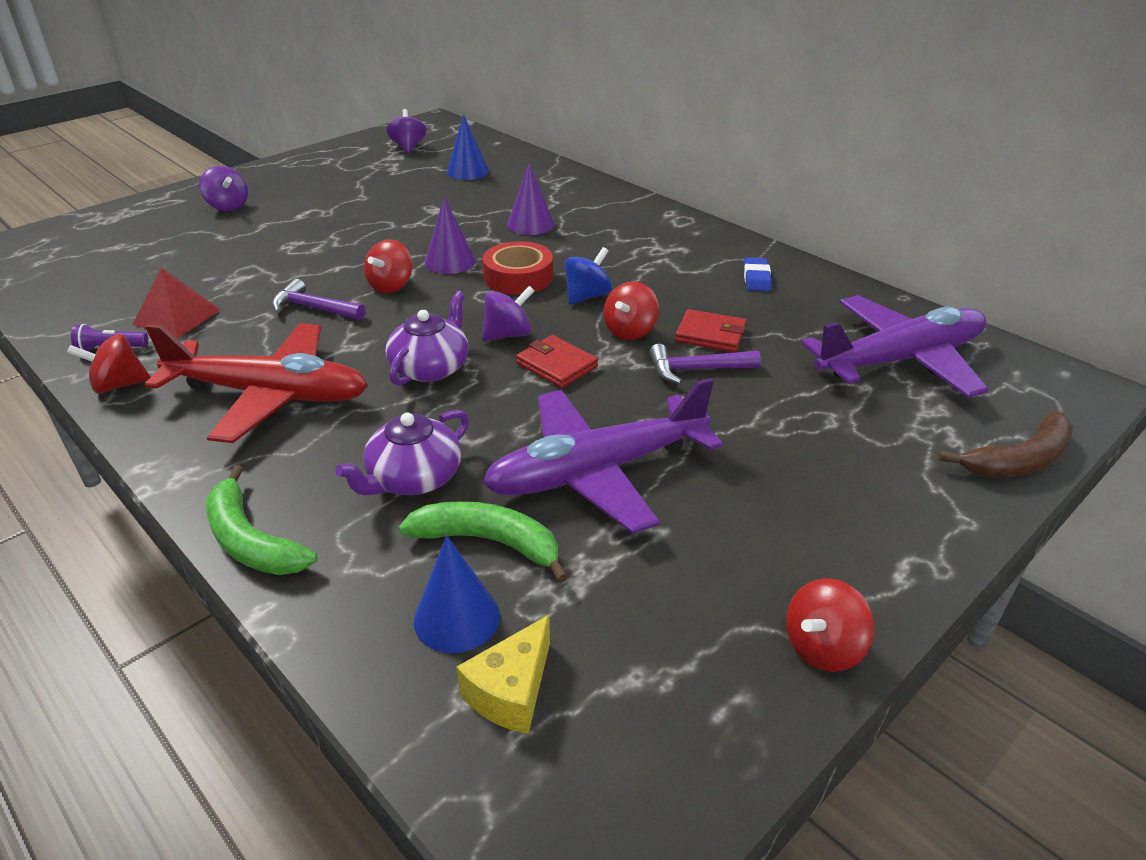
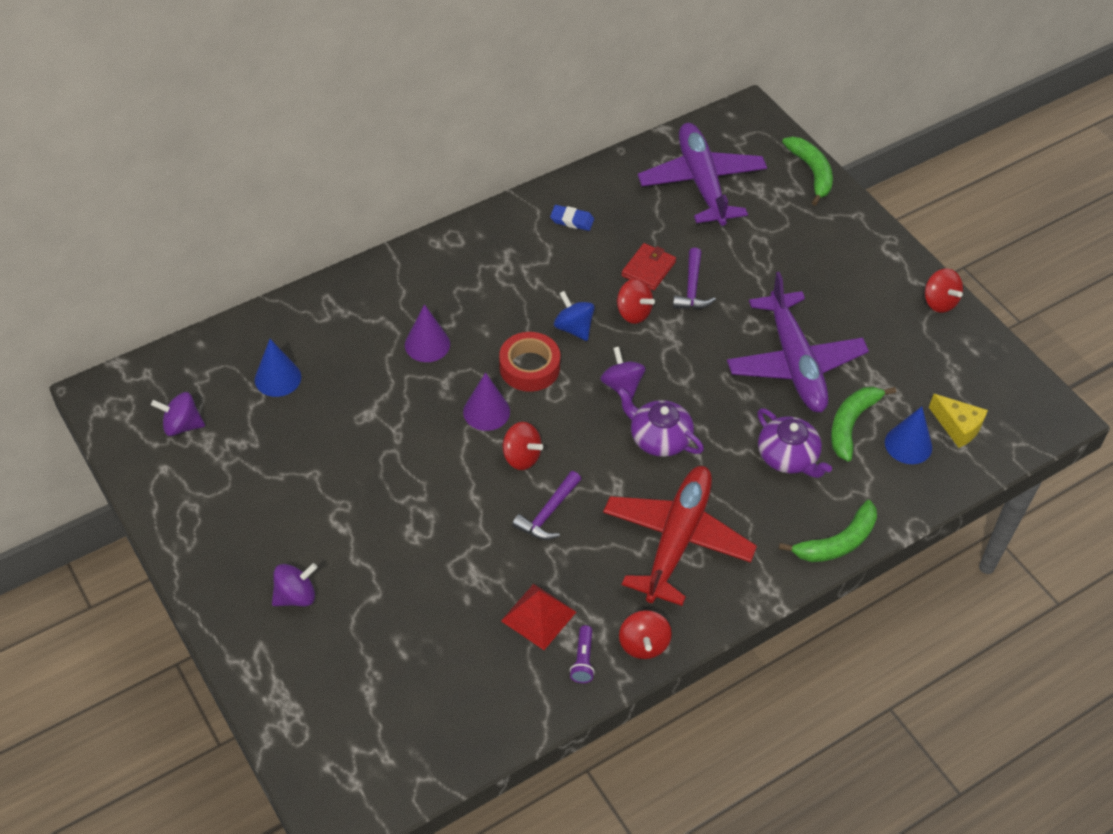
camera: 80 degrees left, 15 degrees up
red wallet [516,335,598,388] -> none
brown banana [938,411,1073,478] -> green banana [782,137,833,206]

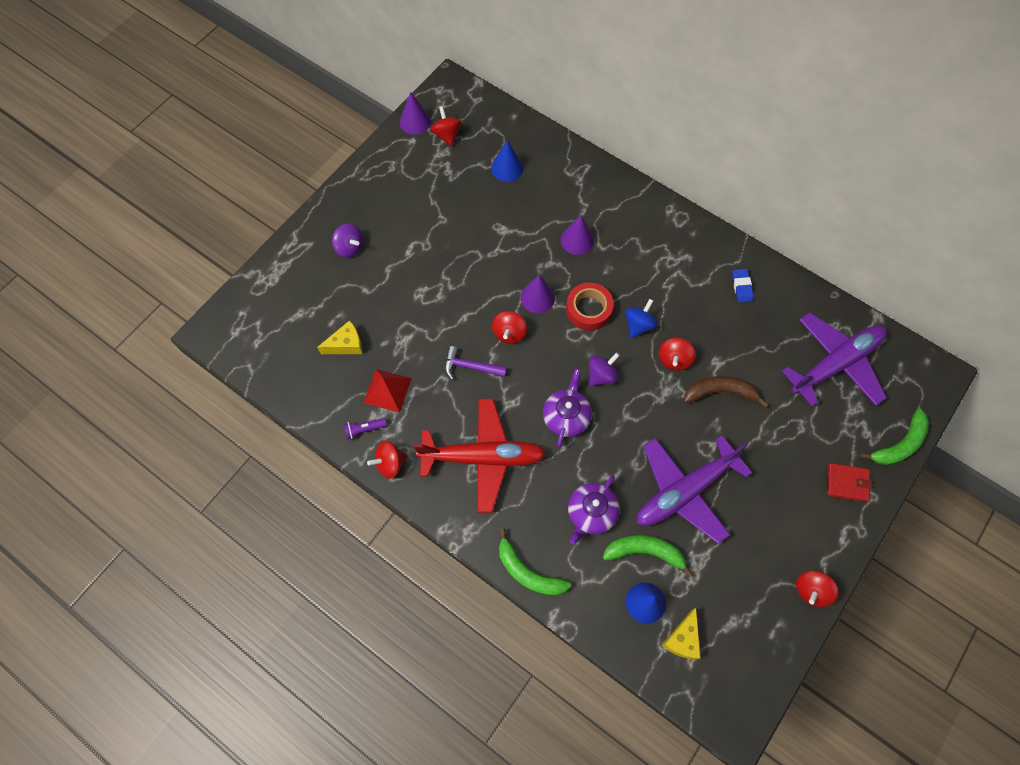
camera: 70 degrees right, 15 degrees up
purple spinning top [151,392,205,436] -> red spinning top [431,106,462,147]
red wallet [622,243,676,290] -> red wallet moved to [827,463,872,502]
purple hammer [673,248,716,309] -> brown banana [684,376,768,408]
none -> yellow cheese [317,320,363,354]
none -> purple cone [400,92,431,135]

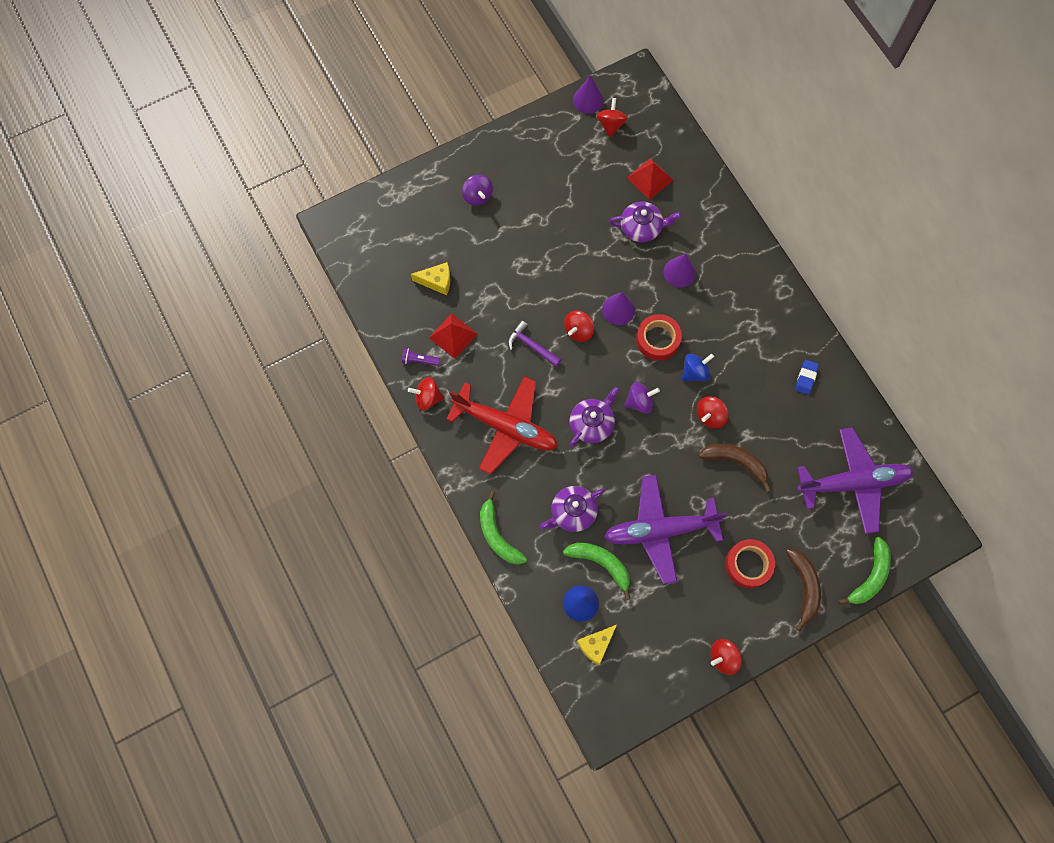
camera: 25 degrees right, 5 degrees up
blue cone [491,140,523,182] -> red pyramid [627,158,673,200]
red wallet [827,463,872,502] -> brown banana [786,549,821,631]
green banana [860,409,929,465] -> green banana turned 45 degrees counterclockwise [838,537,891,605]
none -> purple teapot [609,201,681,243]
none -> red tape [725,539,775,588]

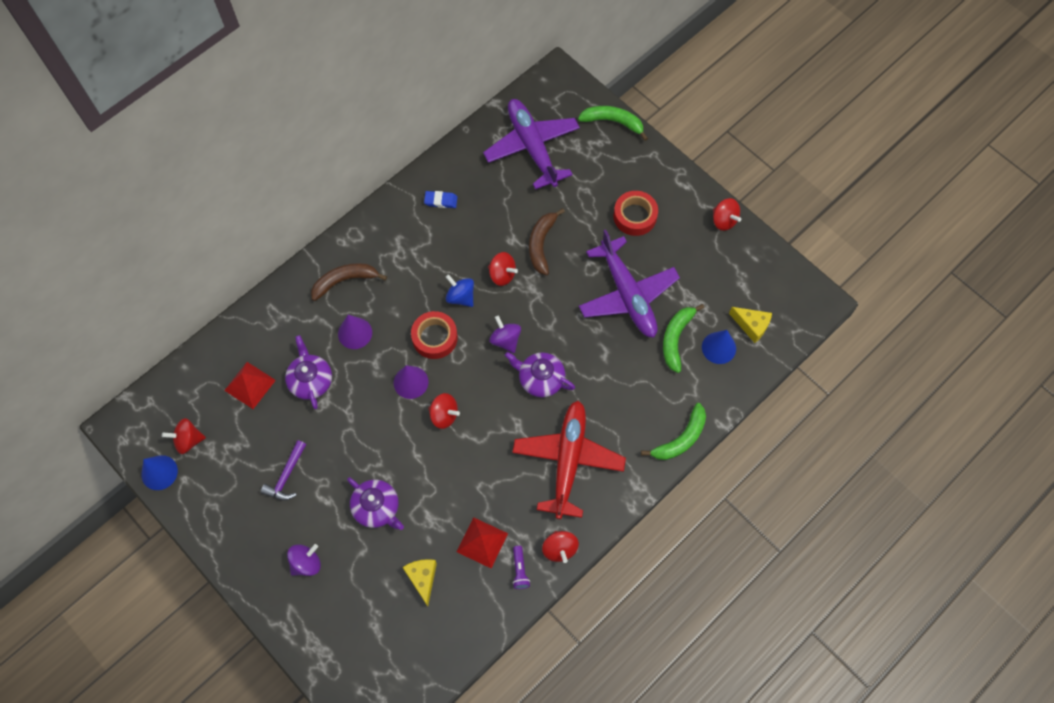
camera: 105 degrees left, 5 degrees down
purple hammer [508,320,562,367] -> purple hammer moved to [261,440,306,501]
purple teapot [540,486,605,532] -> purple teapot moved to [347,477,404,530]
purple cone [573,75,604,114] -> blue cone [141,455,178,490]
brown banana [786,549,821,631] -> brown banana moved to [311,263,387,301]

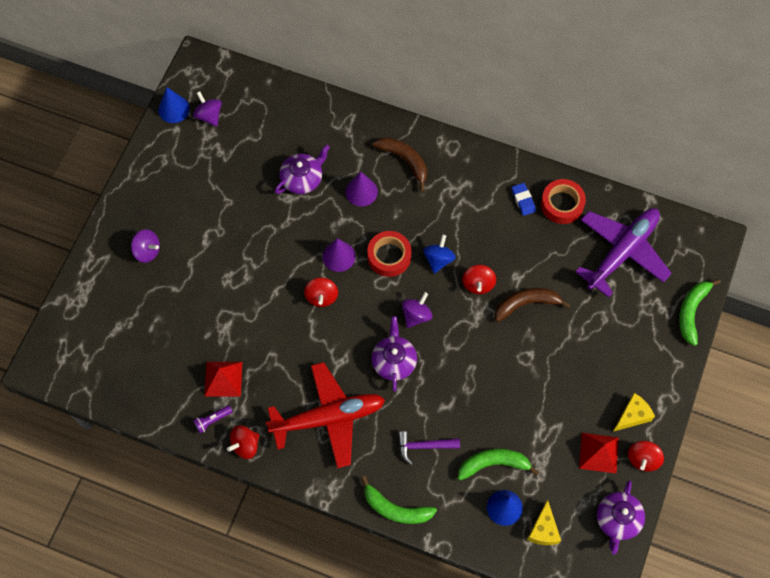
camera: 65 degrees right, 0 degrees up
red spinning top [162,418,206,454] -> purple spinning top [193,91,222,127]
red pyramid [224,362,276,409] -> red pyramid moved to [579,433,619,473]
purple hammer [261,440,306,501] -> purple hammer moved to [398,431,460,465]
purple teapot [347,477,404,530] -> purple teapot moved to [597,480,645,555]
yellow cheese [403,559,437,606] -> yellow cheese moved to [613,393,655,432]
green banana [578,106,648,141] -> green banana turned 150 degrees counterclockwise [679,279,721,346]
purple plane [579,229,680,338] -> none
red tape [614,191,658,236] -> red tape moved to [541,179,586,224]

